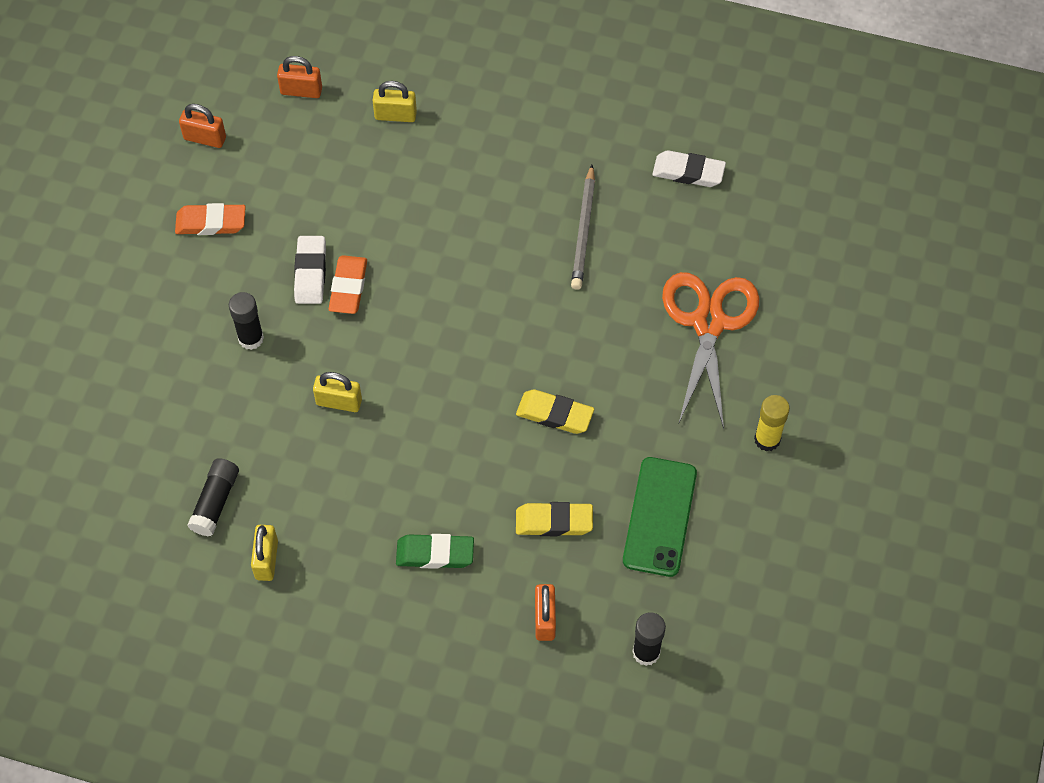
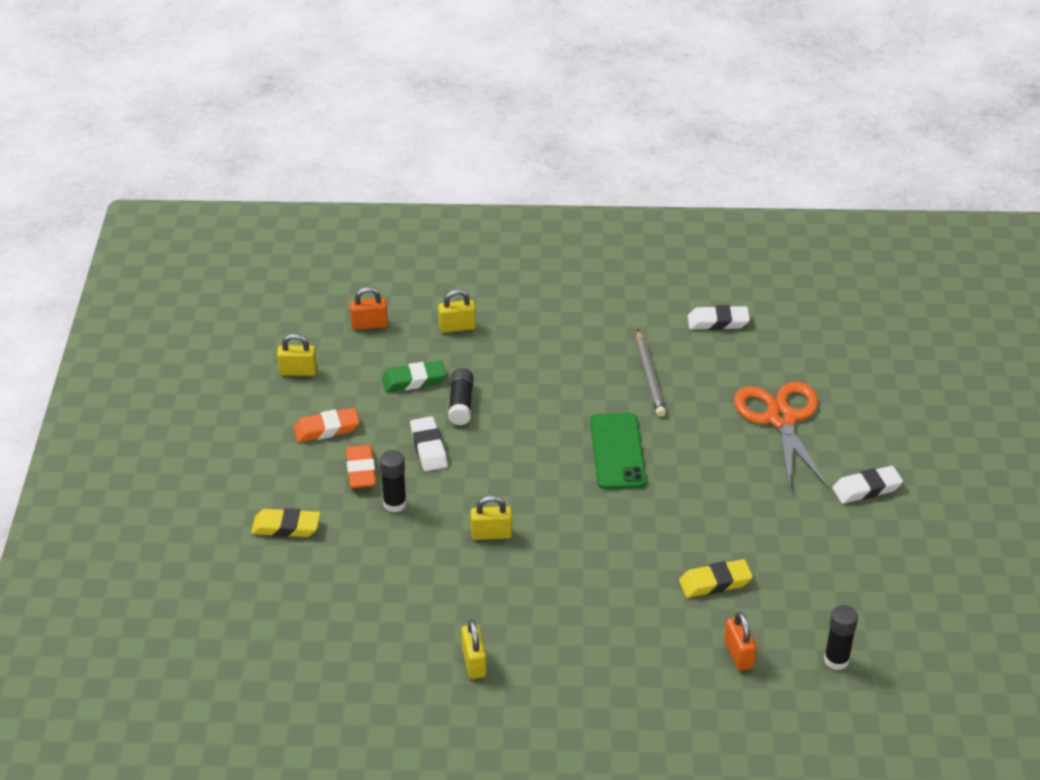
camera: 15 degrees left, 20 degrees down
orange padlock [179,104,226,148] -> yellow padlock [277,333,317,376]
black glue stick [188,458,239,536] -> black glue stick moved to [448,368,474,425]
orange eraser [329,255,367,314] -> orange eraser moved to [346,445,376,488]
green eraser [396,534,474,569] -> green eraser moved to [382,361,446,392]
yellow eraser [516,390,594,434] -> yellow eraser moved to [251,508,320,537]
green phone [623,457,697,577] -> green phone moved to [590,413,647,490]
yellow glue stick [754,395,790,451] -> white eraser [832,466,903,504]

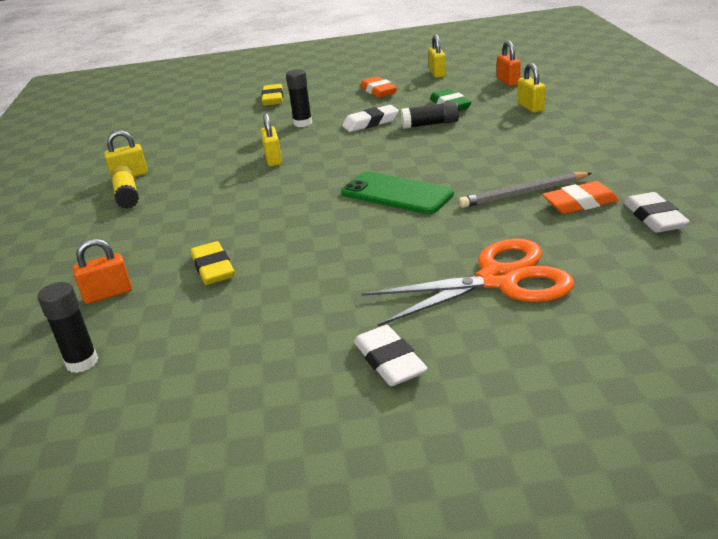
camera: 85 degrees right, 10 degrees down
orange eraser [346,445,376,488] -> orange eraser moved to [542,181,619,214]
green phone [590,413,647,490] -> green phone turned 45 degrees clockwise [341,171,454,214]
none -> yellow glue stick [111,165,139,209]

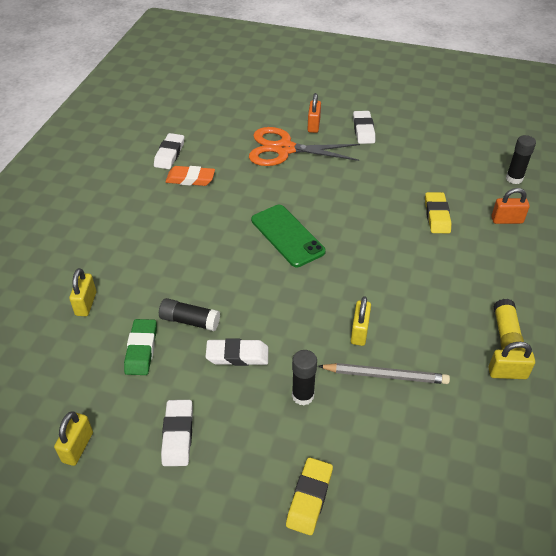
camera: 160 degrees left, 15 degrees up
orange eraser [360,76,397,98] -> white eraser [161,400,193,466]
grey pencil [459,172,592,208] -> grey pencil moved to [318,363,450,384]
orange padlock [497,41,521,86] -> orange padlock moved to [307,93,321,133]

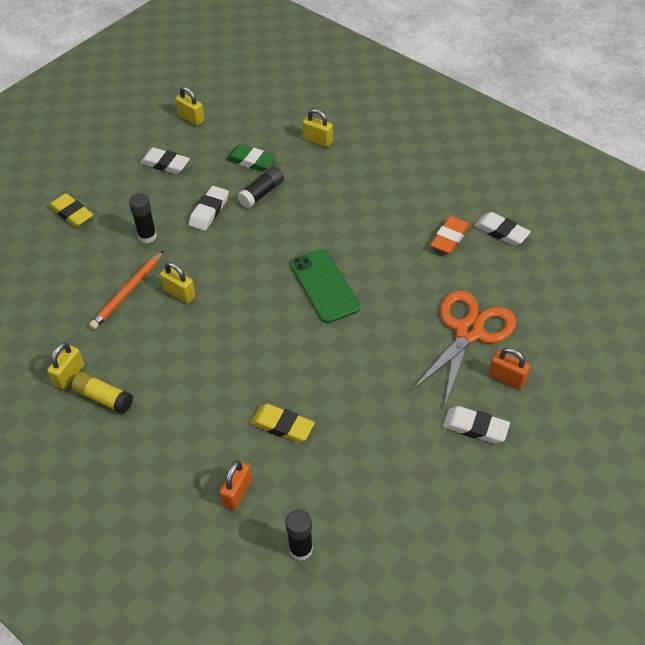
camera: 115 degrees right, 5 degrees up
green phone [251,205,326,267] -> green phone turned 75 degrees clockwise [290,249,360,323]
grey pencil [318,363,450,384] -> orange pencil [89,250,164,330]

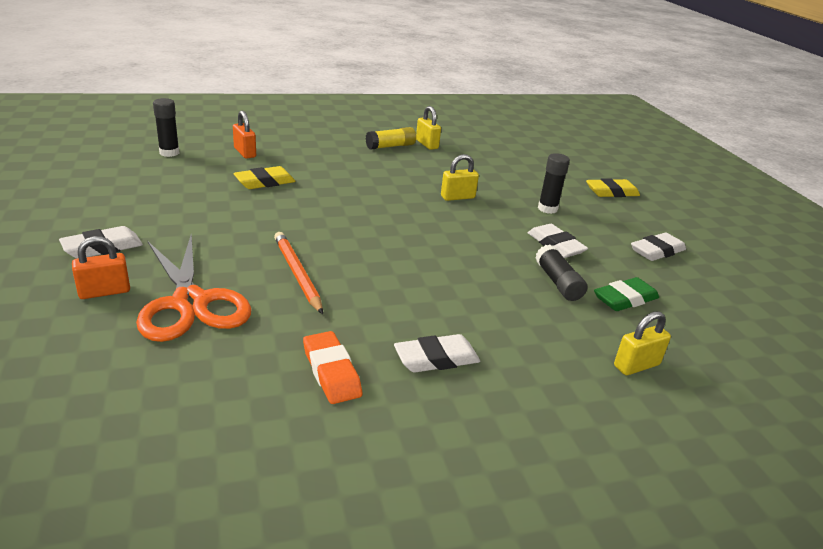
camera: 120 degrees right, 20 degrees down
orange pencil [89,250,164,330] -> orange pencil moved to [274,232,323,314]
yellow padlock [176,86,205,126] -> none
green phone [290,249,360,323] -> none
white eraser [474,212,531,246] -> white eraser moved to [394,334,480,373]

